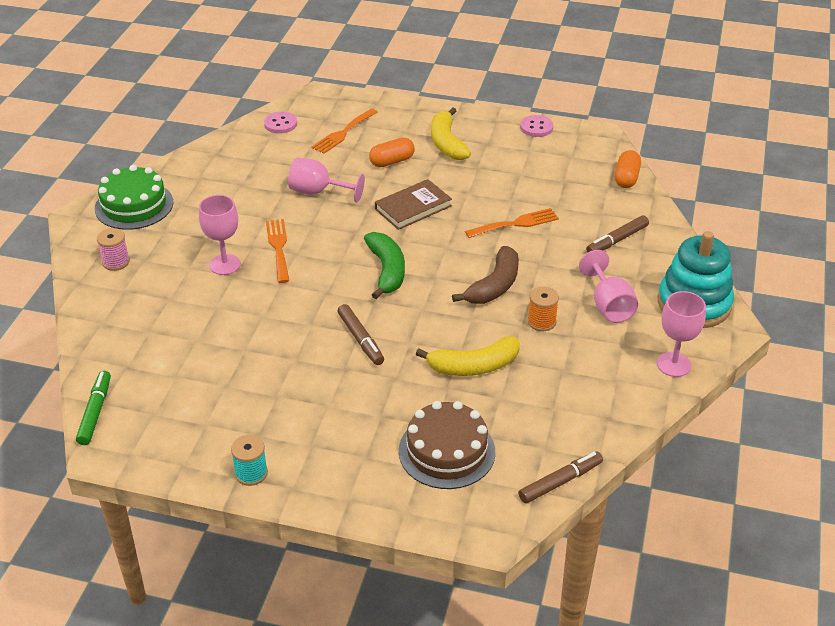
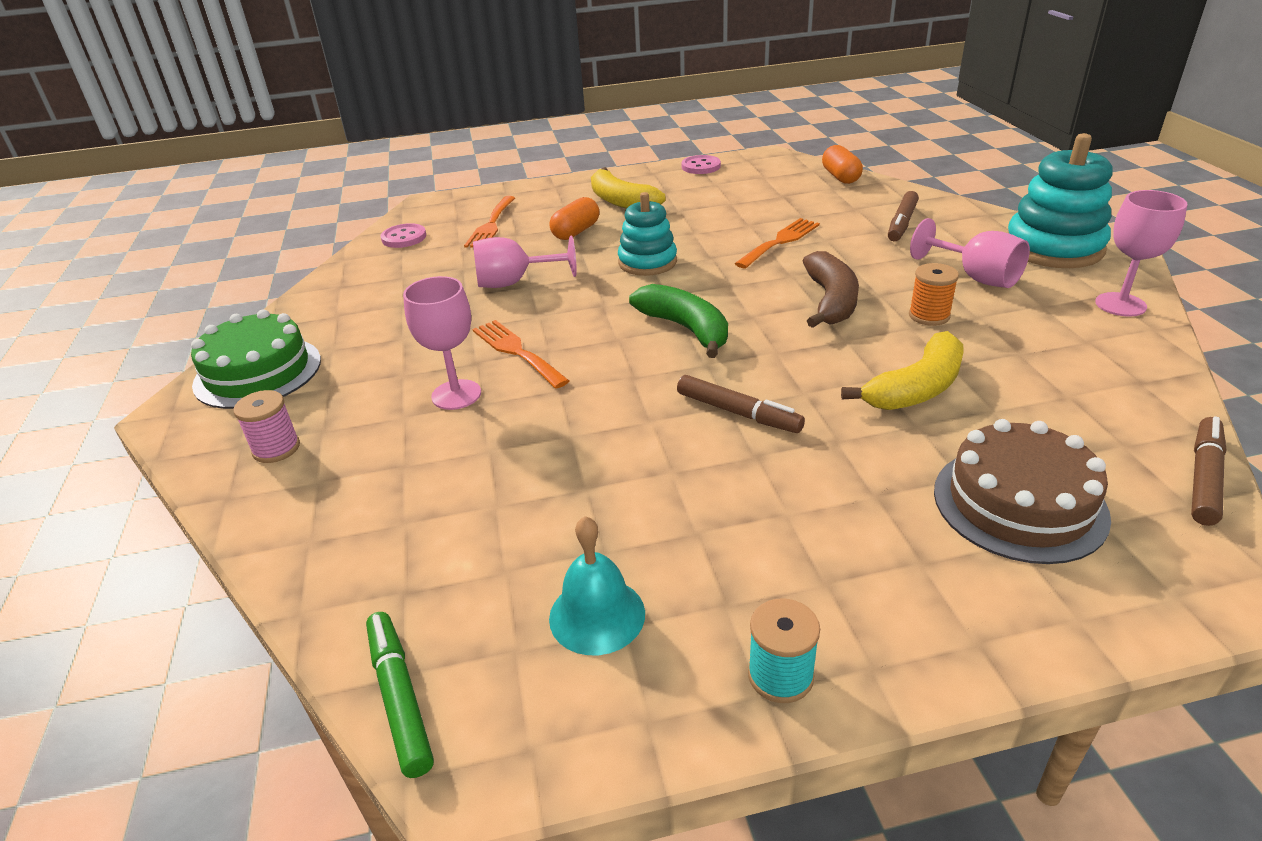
camera: 25 degrees left, 5 degrees down
brown book [375,179,452,230] -> turquoise stacking toy [618,192,677,276]
none -> turquoise bell [549,516,645,655]

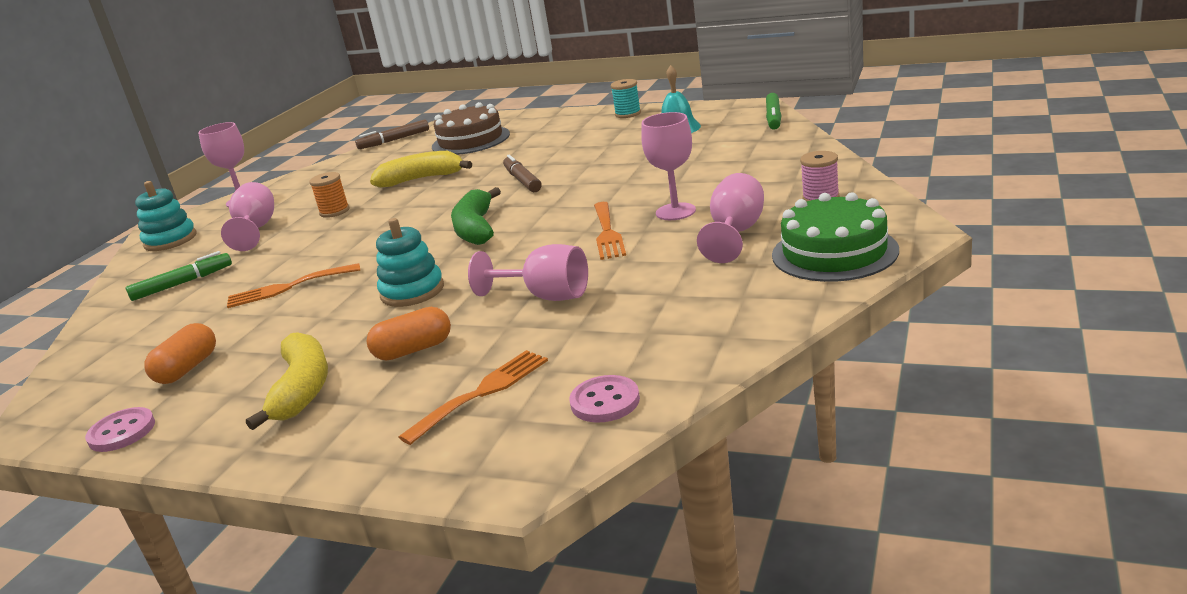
camera: 145 degrees left, 10 degrees down
brown banana [803,251,859,328] -> none
orange capsule [822,145,863,184] -> orange capsule moved to [144,323,216,384]
brown marker [888,191,919,241] -> green marker [126,251,232,301]
turquoise stacking toy [1008,133,1112,268] -> turquoise stacking toy [135,181,197,251], size x0.66
none -> pink goblet [697,173,764,263]

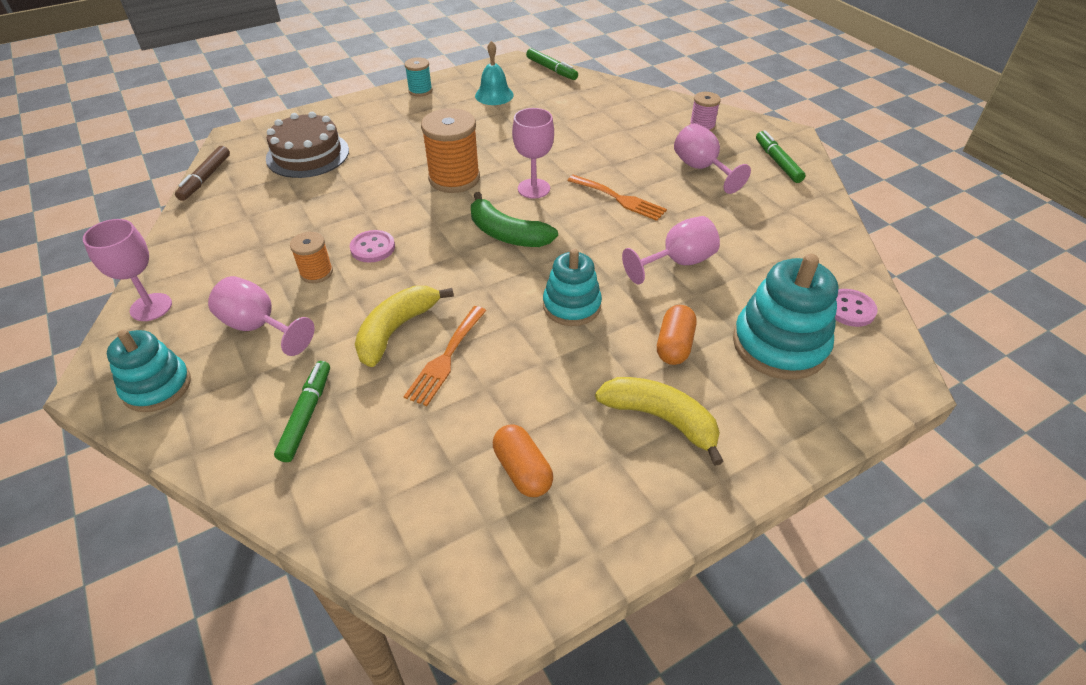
camera: 55 degrees left, 20 degrees up
pink button [85,407,155,452] -> pink button moved to [350,230,395,263]
yellow banana [370,151,472,188] -> yellow banana moved to [355,286,454,367]
orange fork [399,350,548,445] -> turquoise stacking toy [733,254,838,380]
brown marker [503,155,542,192] -> orange spool [421,108,480,193]
pink goblet [641,112,696,220] -> pink goblet moved to [512,108,554,199]
green cake [772,192,899,282] -> green marker [756,130,806,183]

